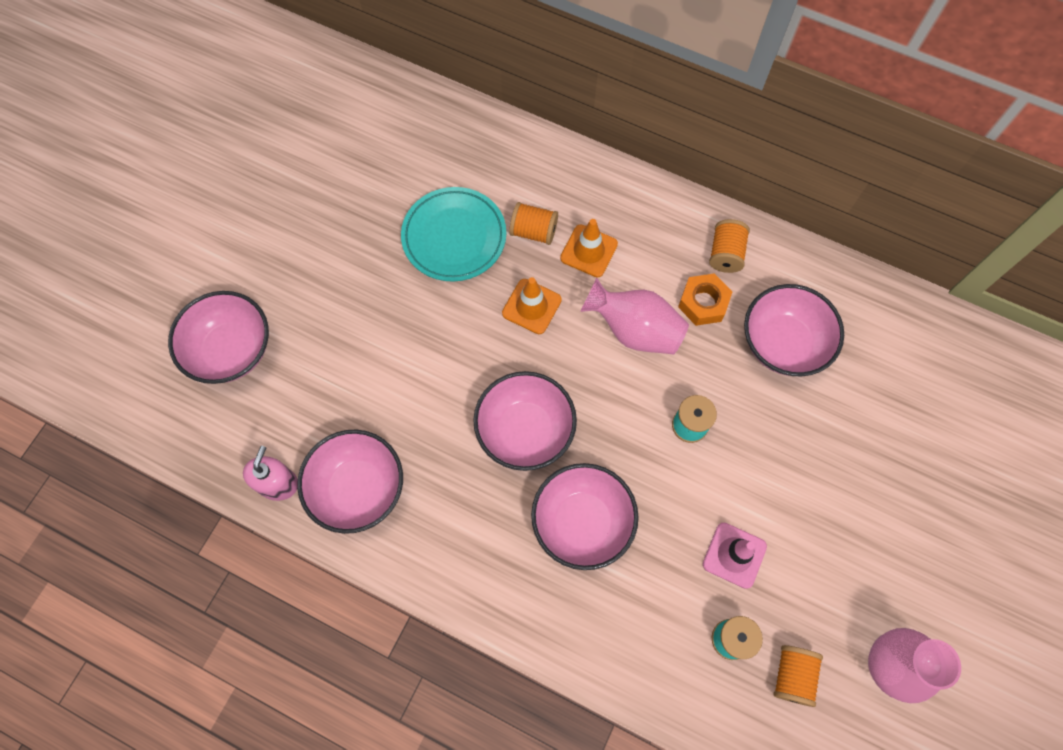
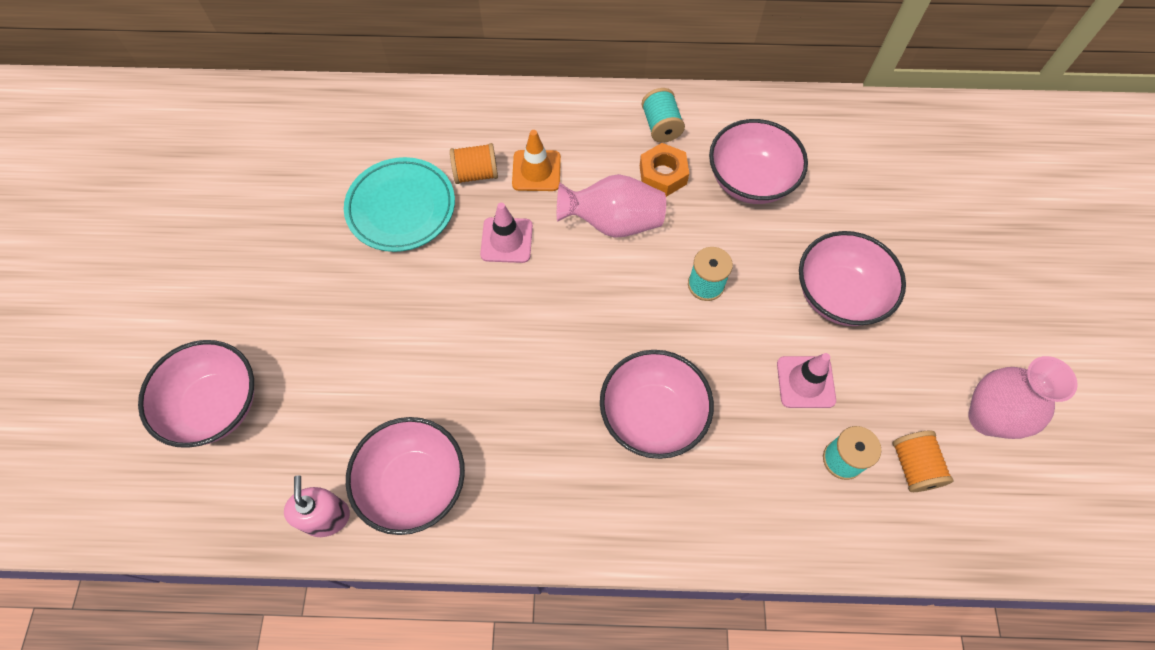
camera: 25 degrees left, 5 degrees down
pink bowl [473,371,577,471] -> pink bowl moved to [799,231,906,326]
orange traffic cone [502,277,562,334] -> pink traffic cone [480,203,533,263]
orange spool [709,219,750,273] -> turquoise spool [642,88,685,142]

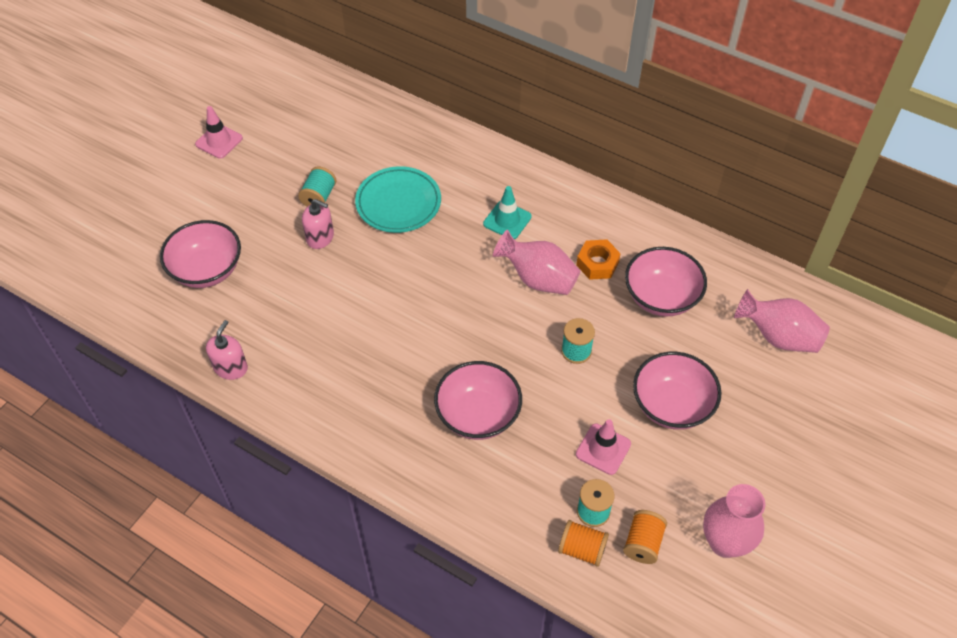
camera: 30 degrees right, 10 degrees down
pink bowl [346,417,465,535] -> none
orange spool [450,143,498,184] -> orange spool moved to [558,520,609,567]
pink traffic cone [480,203,533,263] -> pink traffic cone moved to [195,106,243,159]
orange traffic cone [512,130,561,191] -> turquoise traffic cone [483,186,532,239]
turquoise spool [642,88,685,142] -> turquoise spool moved to [298,166,336,207]
none -> pink soap dispenser [302,199,334,249]
none -> pink vase [734,289,830,353]

